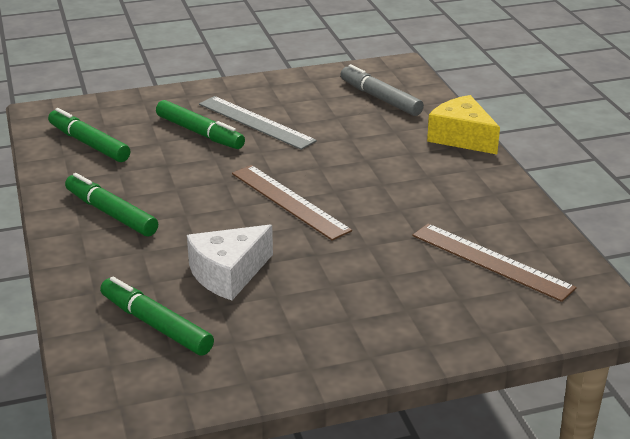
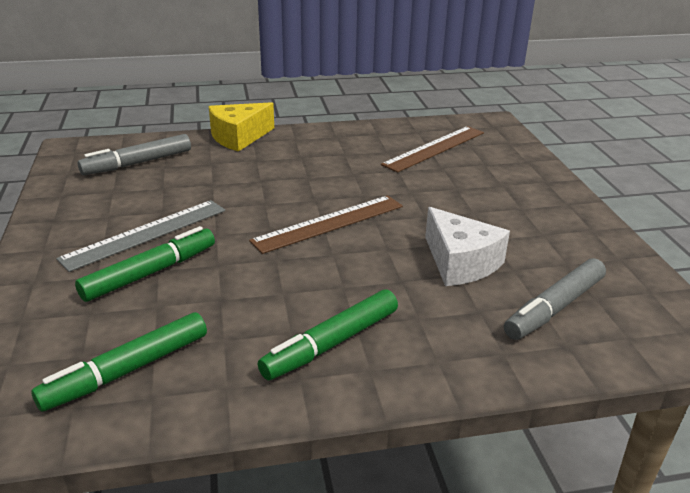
camera: 85 degrees left, 0 degrees up
green marker [100,277,214,356] -> grey marker [504,258,606,340]

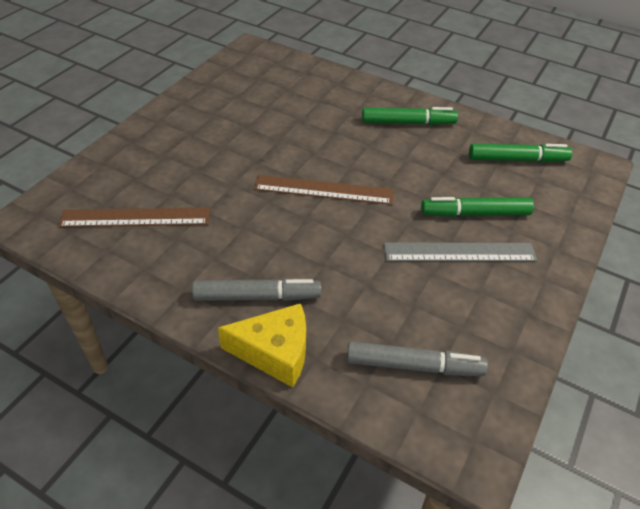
camera: 140 degrees left, 15 degrees up
white cheese [425,207,510,286] -> none
grey marker [504,258,606,340] -> grey marker moved to [192,278,321,301]

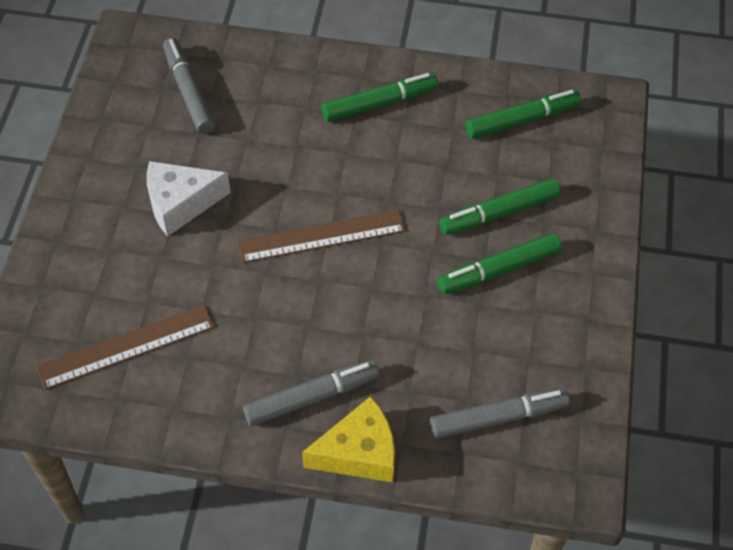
camera: 20 degrees left, 10 degrees up
grey ruler [384,243,537,261] -> green marker [437,233,562,294]
none -> white cheese [147,161,231,237]
none -> grey marker [163,38,215,134]

